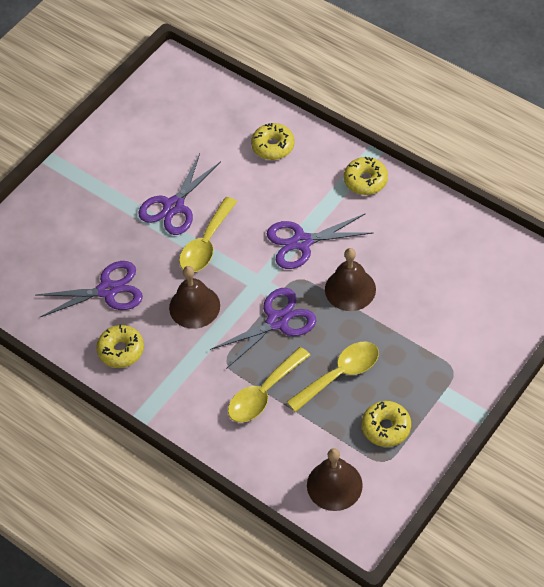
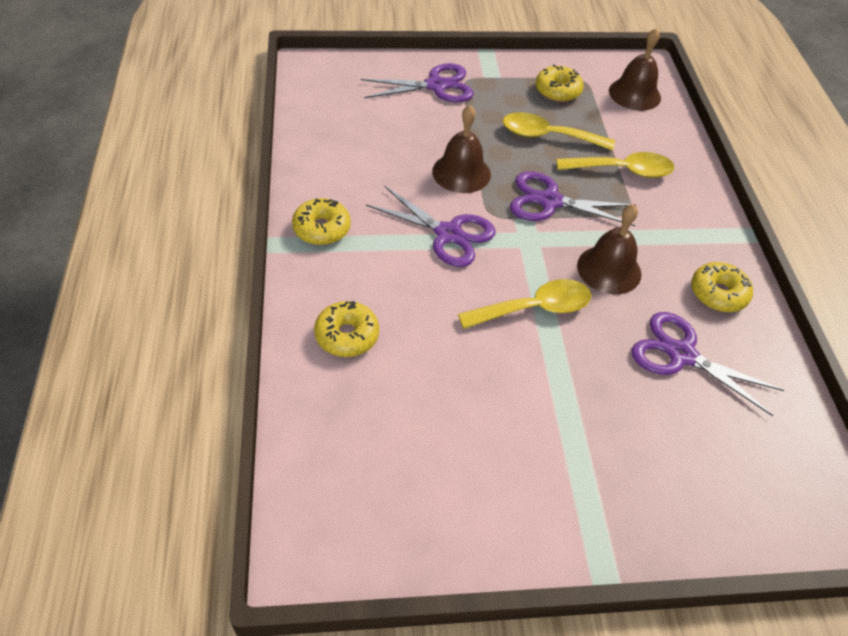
camera: 140 degrees left, 5 degrees down
purple scissors [138,154,221,235] -> purple scissors moved to [360,63,474,102]

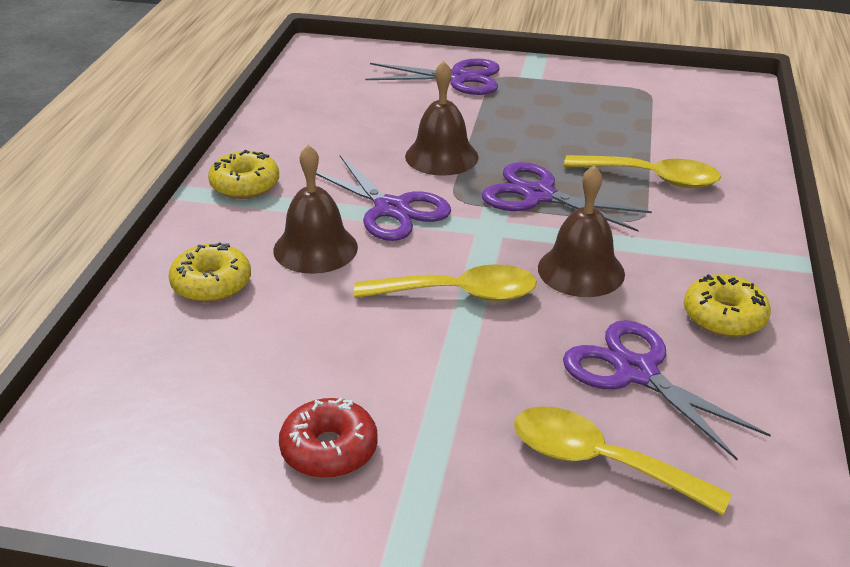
camera: 20 degrees right, 15 degrees down
yellow spoon [503,112,615,151] -> yellow spoon moved to [514,406,732,515]
yellow donut [535,64,584,102] -> none
brown bell [609,28,661,111] -> brown bell moved to [273,145,358,274]
none -> red donut [279,398,378,478]

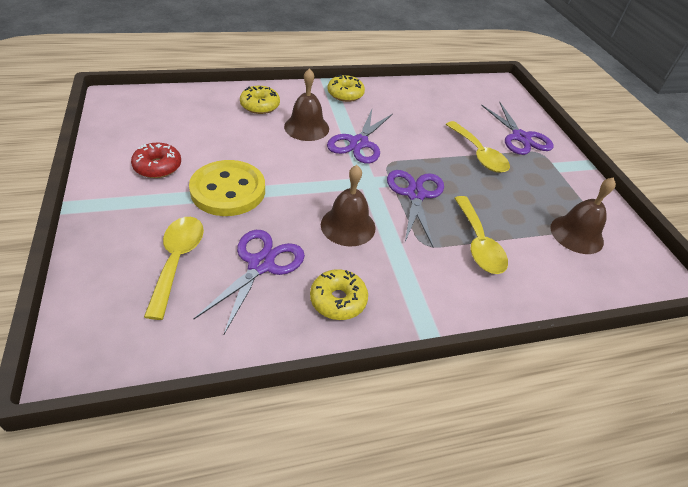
camera: 60 degrees right, 10 degrees up
yellow spoon [354,264,537,301] -> yellow spoon moved to [446,121,510,173]
brown bell [405,61,479,176] -> brown bell moved to [550,177,616,254]
none -> yellow button [189,160,265,216]

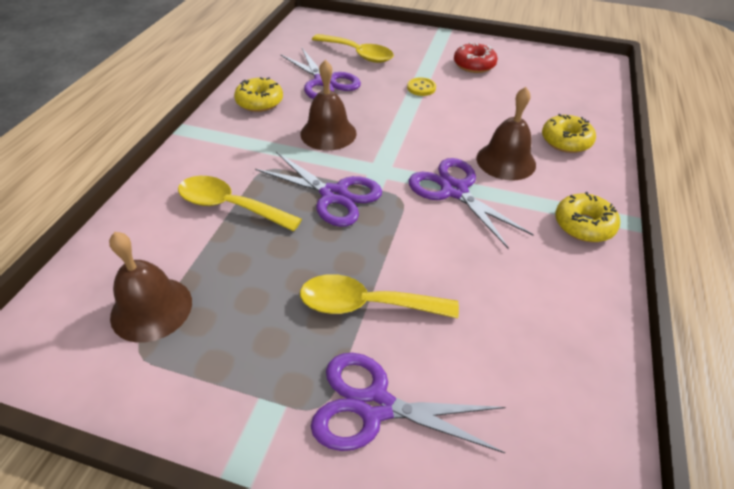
camera: 125 degrees right, 0 degrees up
yellow button [189,160,265,216] -> yellow button [407,77,436,96], size x0.41

